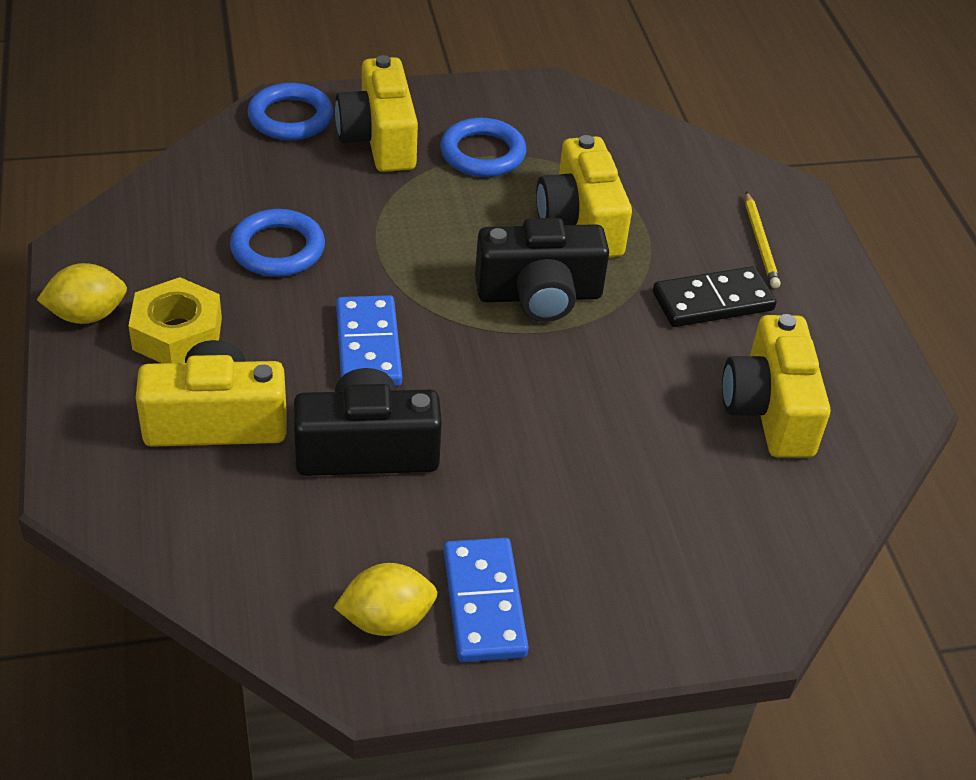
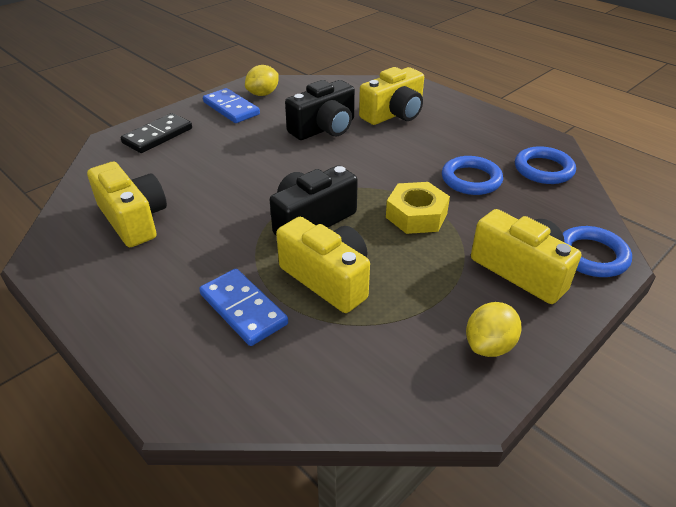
camera: 150 degrees right, 5 degrees down
yellow lemon [37,263,127,324] -> yellow lemon moved to [466,302,521,357]
yellow nut [129,277,222,363] -> yellow nut moved to [386,182,450,234]
blue domino [336,295,402,386] -> blue domino moved to [199,269,288,346]
blue ring [440,118,526,177] -> blue ring moved to [515,146,576,184]
black domino [653,266,777,327] -> black domino moved to [121,113,192,153]
yellow pencil [745,191,781,288] -> none

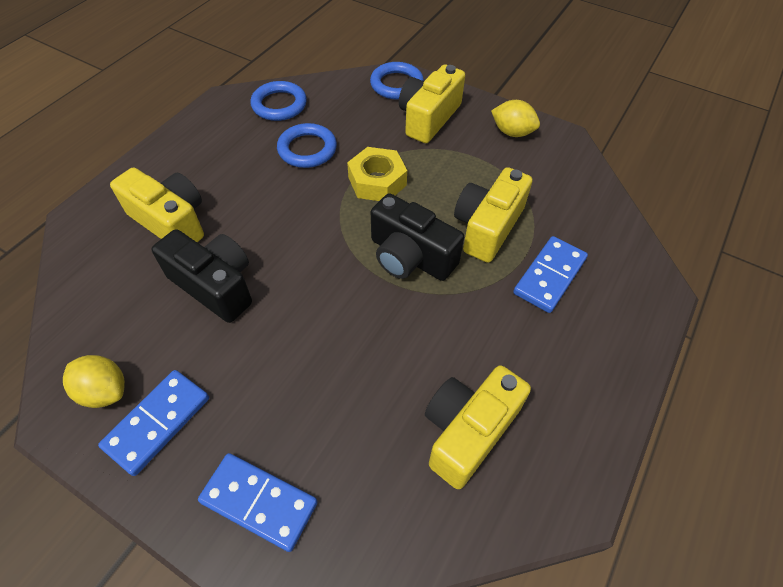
camera: 105 degrees left, 15 degrees up
black domino [121,113,192,153] -> blue domino [198,453,317,552]

